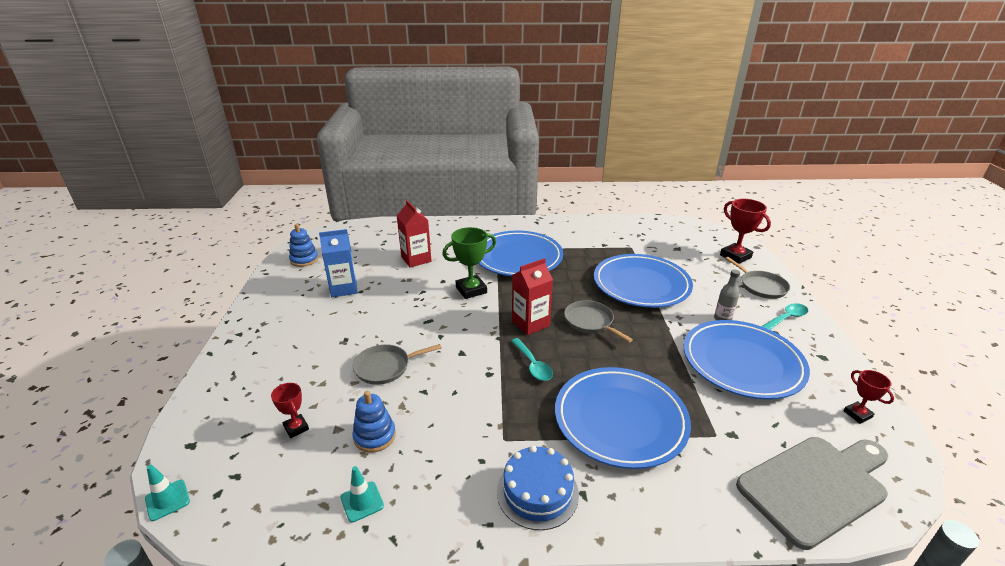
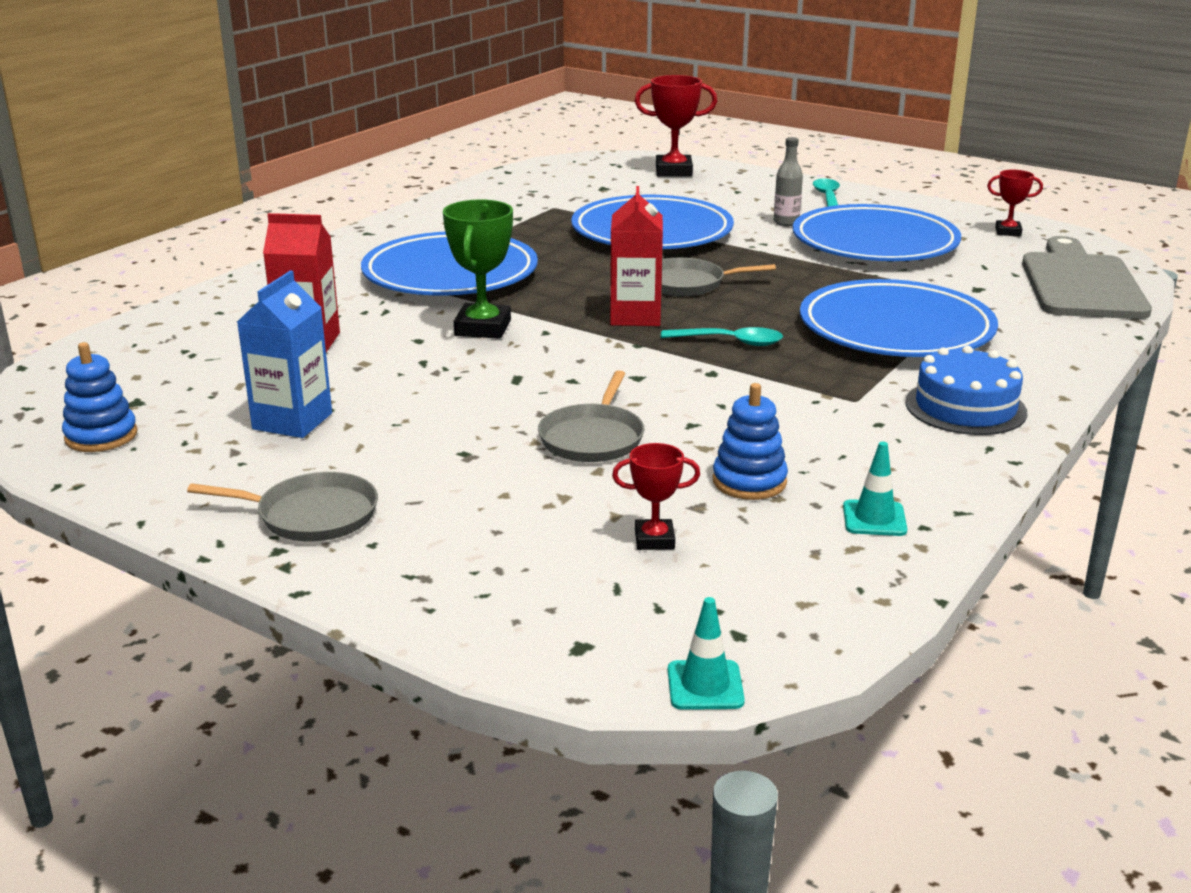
camera: 55 degrees left, 5 degrees down
grey pan [725,257,790,299] -> grey pan moved to [187,472,378,542]

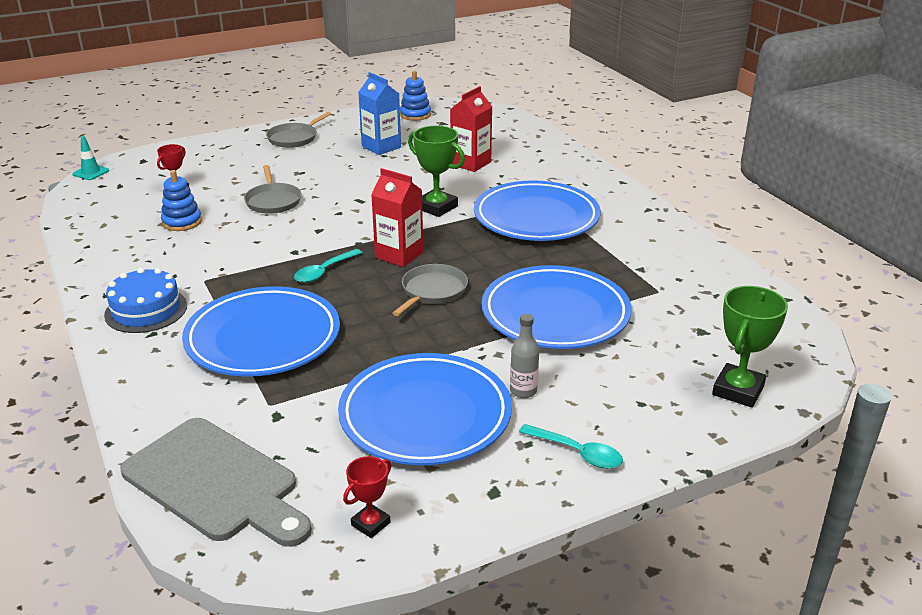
camera: 120 degrees right, 5 degrees up
grey pan [538,370,645,462] -> grey pan turned 150 degrees counterclockwise [244,165,301,214]
red trophy [635,75,717,176] -> green trophy [712,286,788,408]
turquoise traffic cone [843,442,907,536] -> none

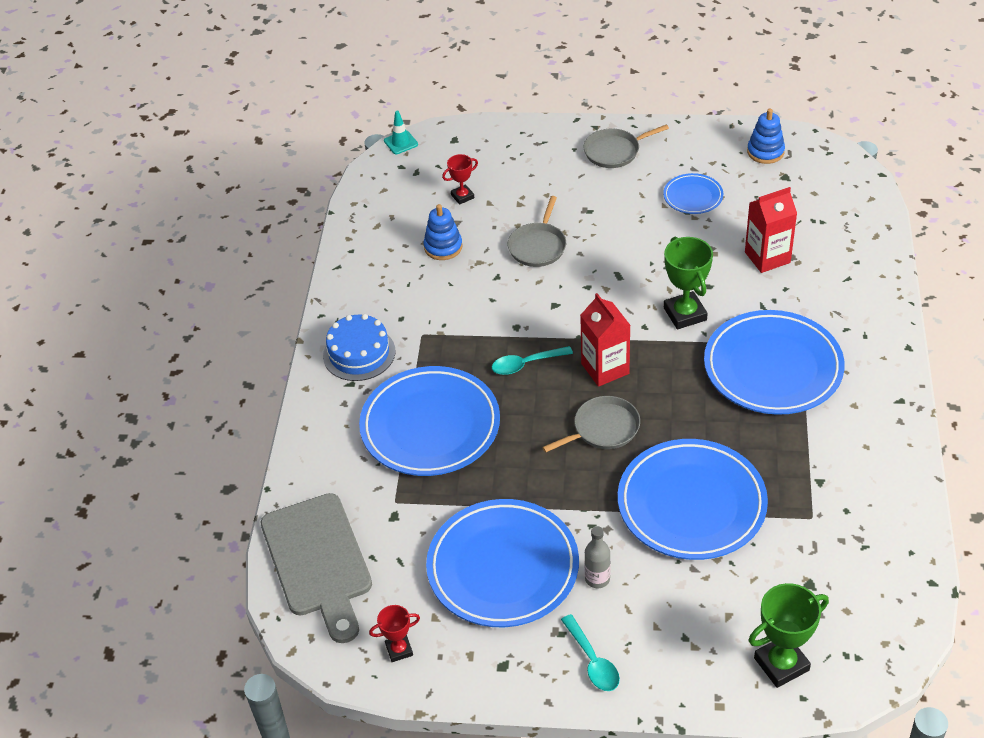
camera: 35 degrees right, 15 degrees up
blue carton [358,72,401,155] -> blue plate [663,173,723,214]

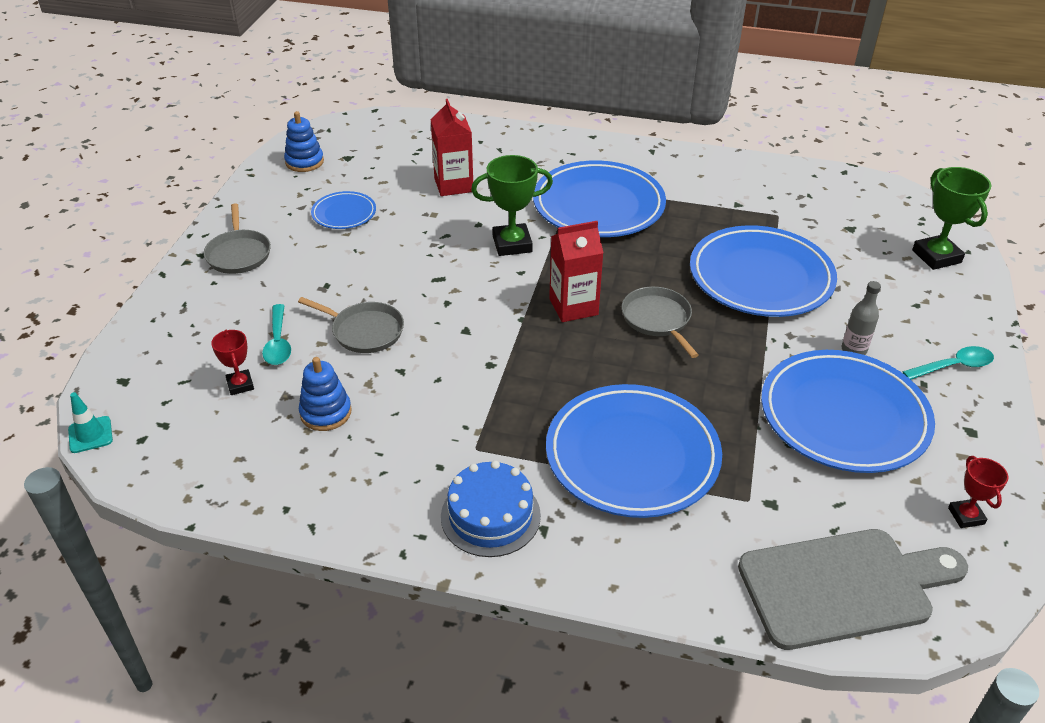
camera: 85 degrees left, 5 degrees down
turquoise spoon [492,346,573,375] -> turquoise spoon moved to [262,304,291,365]

